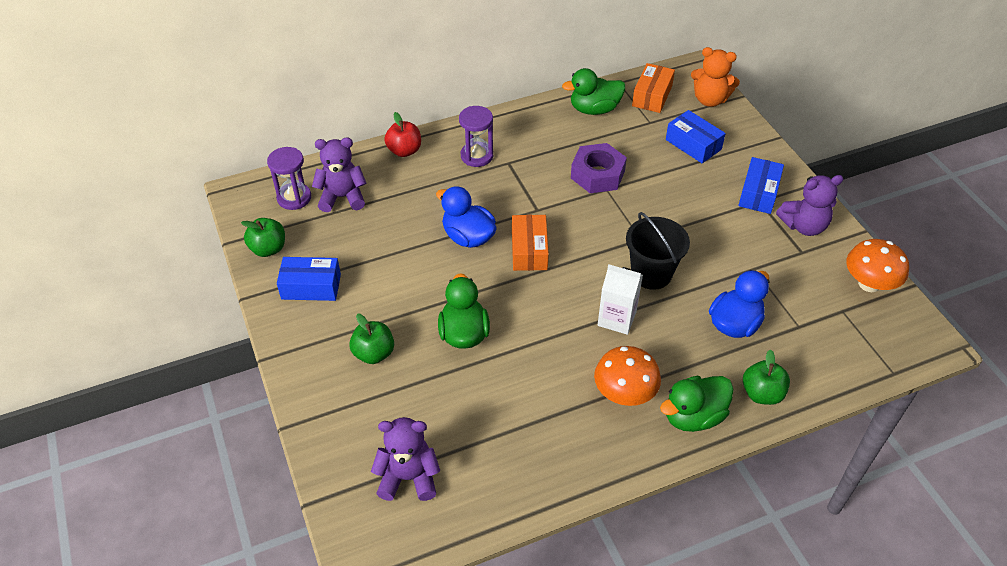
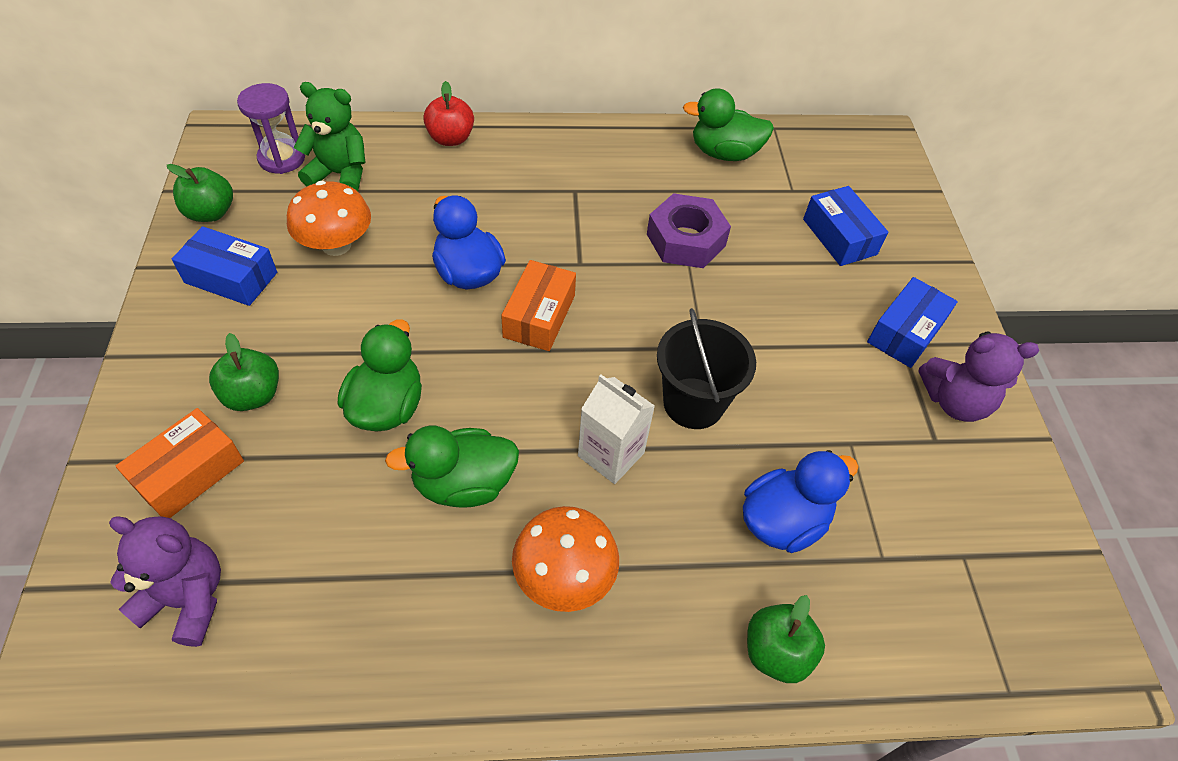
camera: 15 degrees right, 5 degrees up
purple teddy bear [312,137,367,212] -> green teddy bear [294,82,366,192]
purple hourglass [459,106,493,167] -> none
orange box [632,63,675,113] -> orange box moved to [116,408,244,518]
green duck [660,376,733,432] -> green duck moved to [385,426,519,508]
orange teddy bear [691,47,740,107] -> none
orange mushroom [846,239,909,292] -> orange mushroom moved to [287,181,371,256]

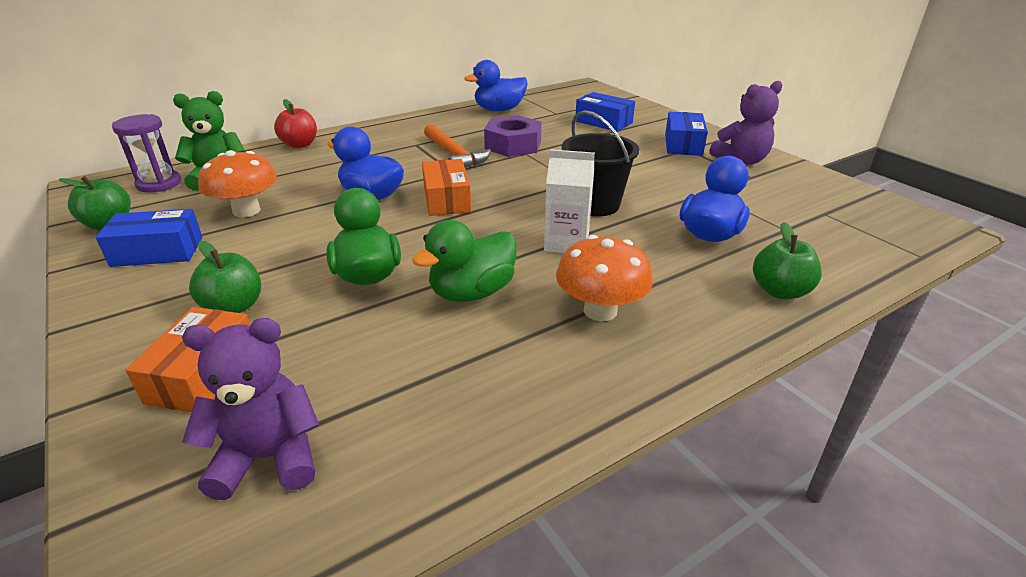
camera: 25 degrees left, 20 degrees down
green duck [683,88,774,161] -> blue duck [464,60,528,111]
none -> orange hammer [424,124,491,168]

